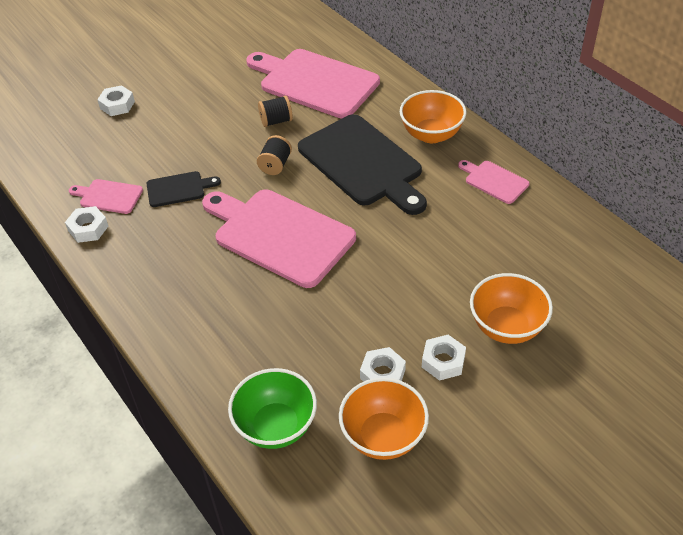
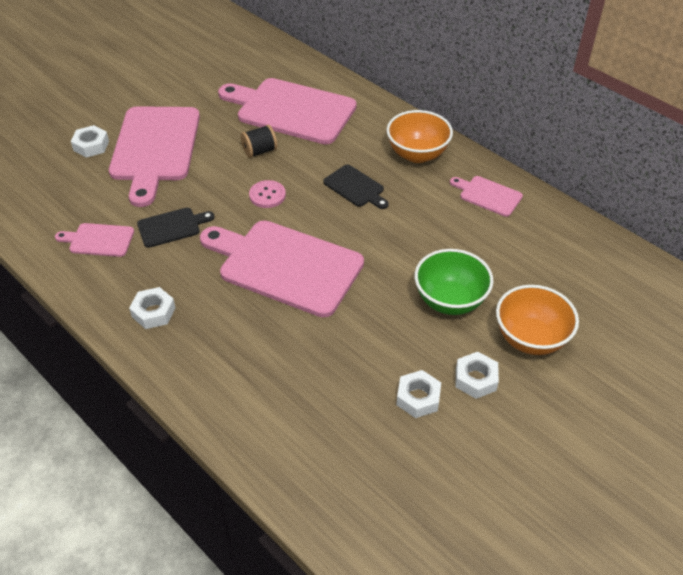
camera: 10 degrees left, 0 degrees up
white nut [65,206,108,243] -> white nut moved to [129,287,176,329]
green bowl [228,368,317,449] -> green bowl moved to [415,249,493,315]
black spool [257,135,292,175] -> pink button [249,180,286,208]
black cutting board [298,114,427,215] -> black cutting board [323,164,389,209], size x0.47
orange bowl [339,378,429,460] -> none
none -> pink cutting board [109,106,200,207]

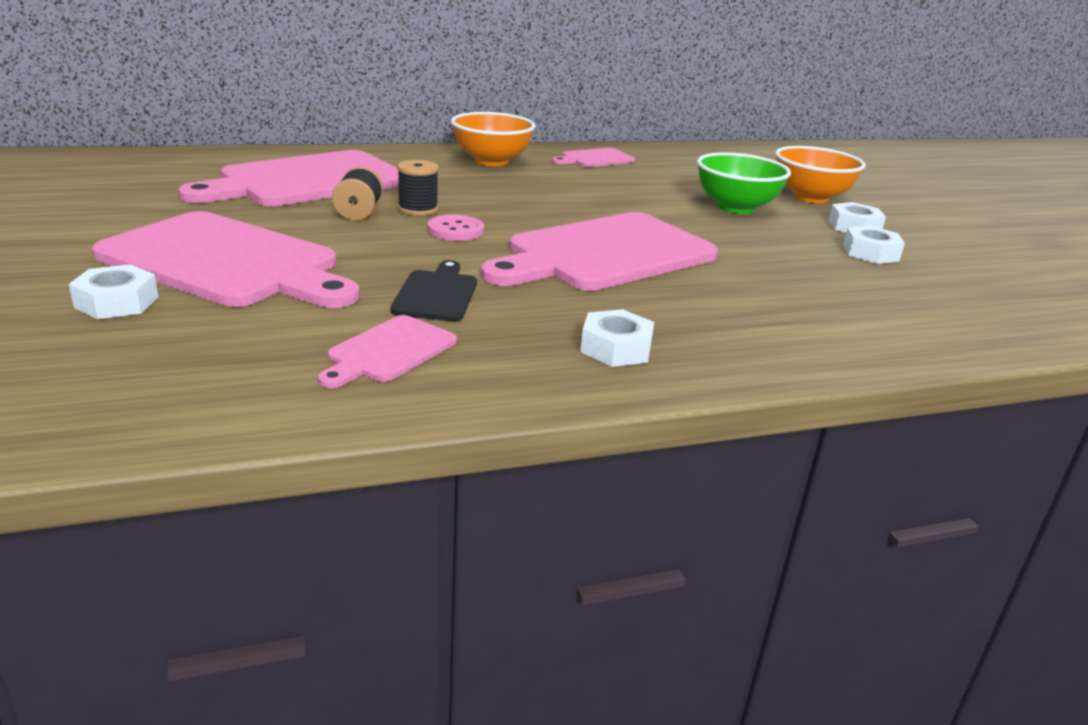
camera: 65 degrees left, 20 degrees down
black cutting board [323,164,389,209] -> none
none -> black spool [397,160,439,216]

